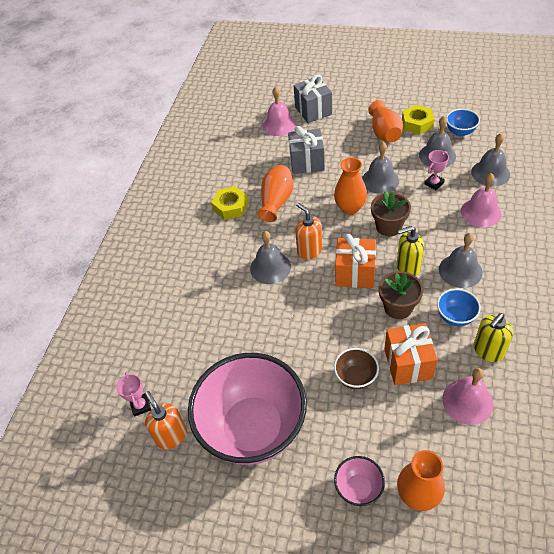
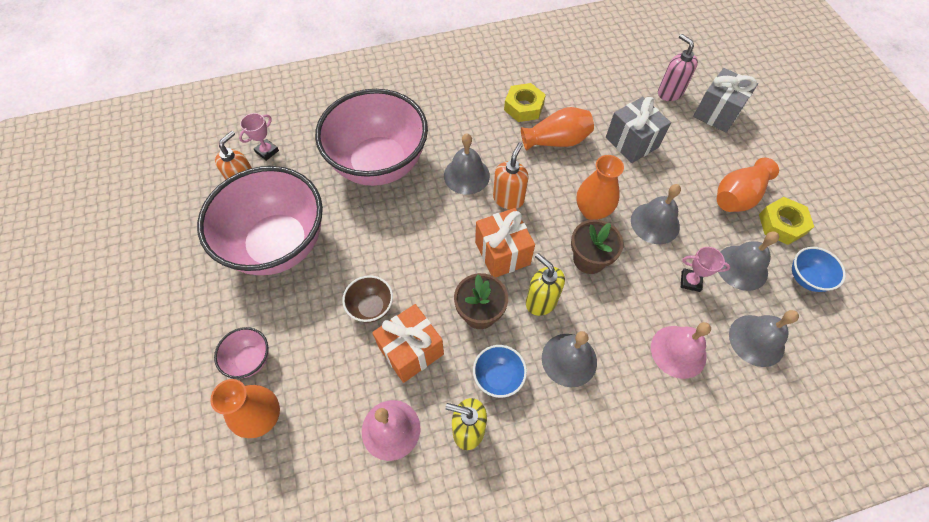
camera: 55 degrees right, 10 degrees up
pink bell [263,87,296,136] -> pink soap dispenser [658,34,698,101]
none -> pink bowl [315,89,428,186]

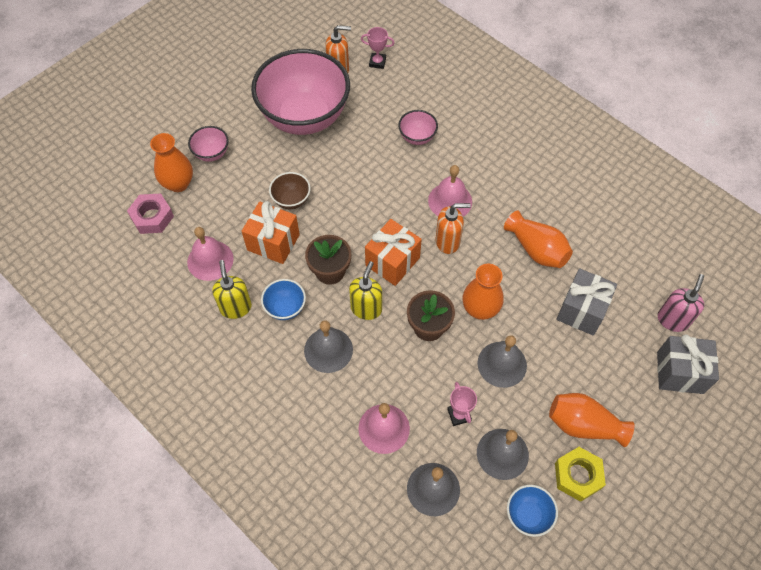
camera: 60 degrees right, 0 degrees up
pink bowl [315,89,428,186] -> pink bowl [398,110,438,145], size x0.41
grey bell [444,134,490,195] -> pink bell [428,165,472,217]
yellow nut [504,83,546,122] -> none
none -> pink nut [127,194,174,234]

